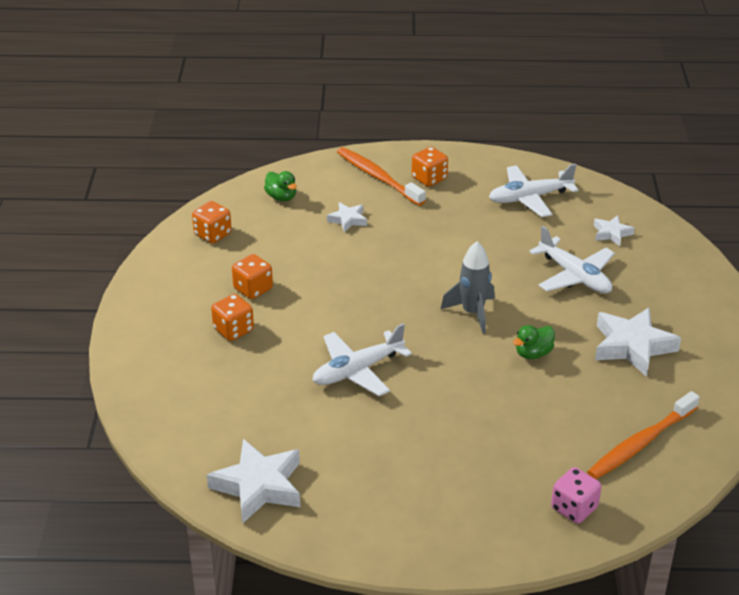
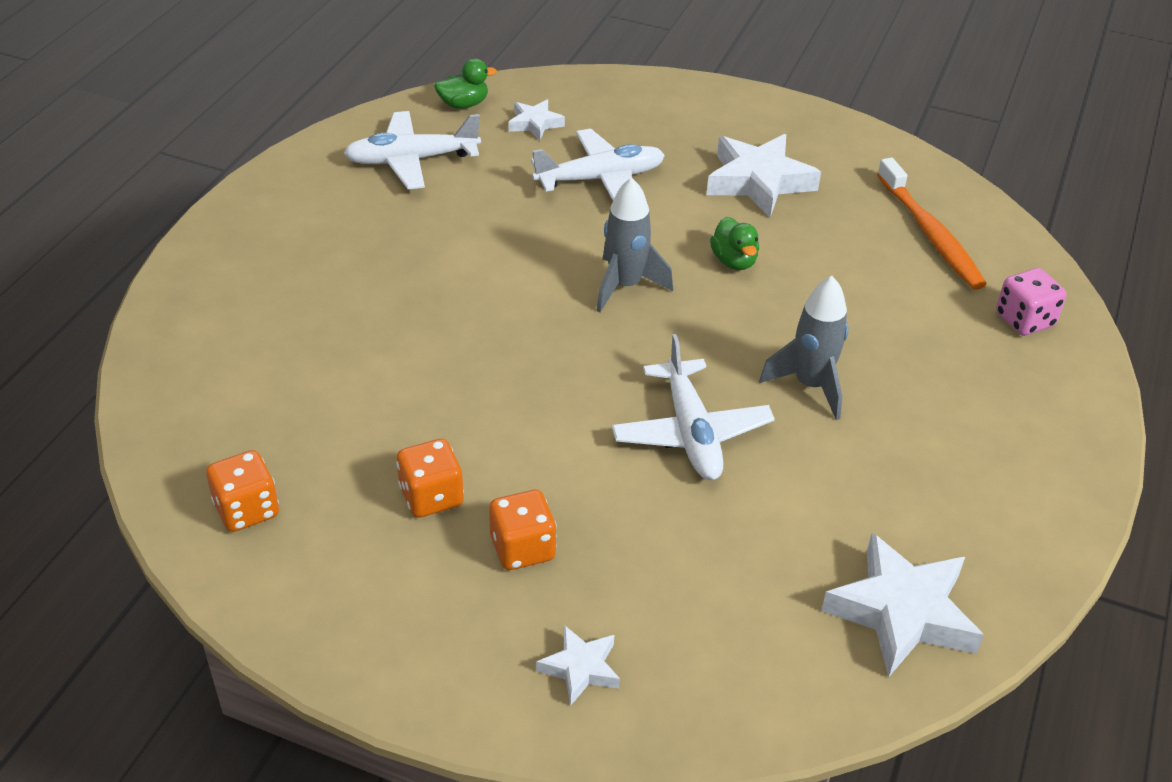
camera: 70 degrees left, 5 degrees up
green duck [264,171,297,201] -> green duck moved to [434,58,497,109]
white star [327,202,367,233] -> white star moved to [536,625,620,705]
orange toothbrush [337,147,426,206] -> none
orange dice [412,147,448,187] -> none
white plane [489,164,578,217] -> white plane turned 75 degrees clockwise [344,111,481,189]
none -> grey rocket [759,276,849,420]

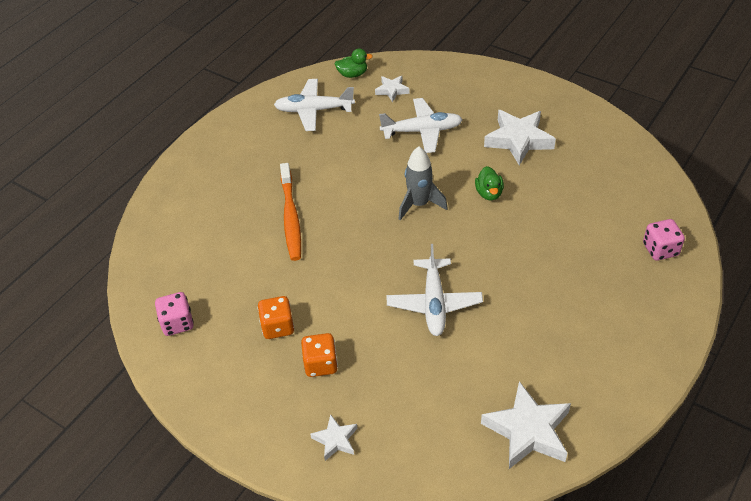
camera: 15 degrees right, 5 degrees up
orange dice [206,450,279,532] -> pink dice [155,292,194,336]
grey rocket [759,276,849,420] -> none
orange toothbrush [877,157,987,290] -> orange toothbrush moved to [280,163,301,261]

